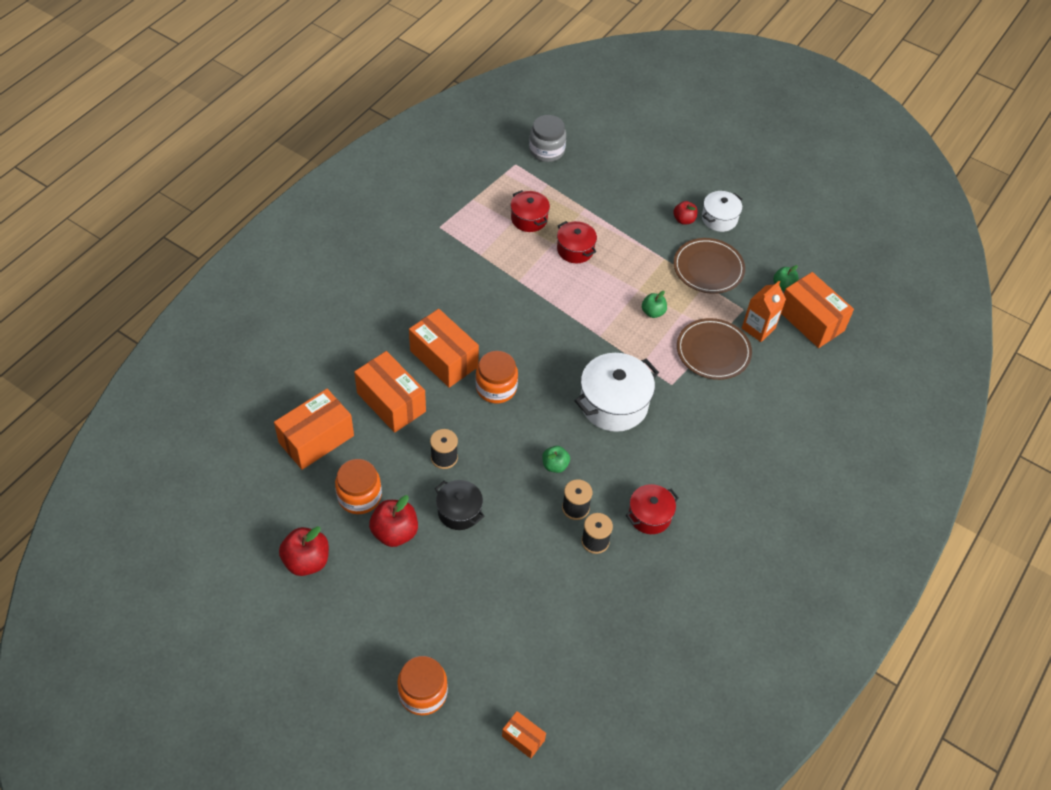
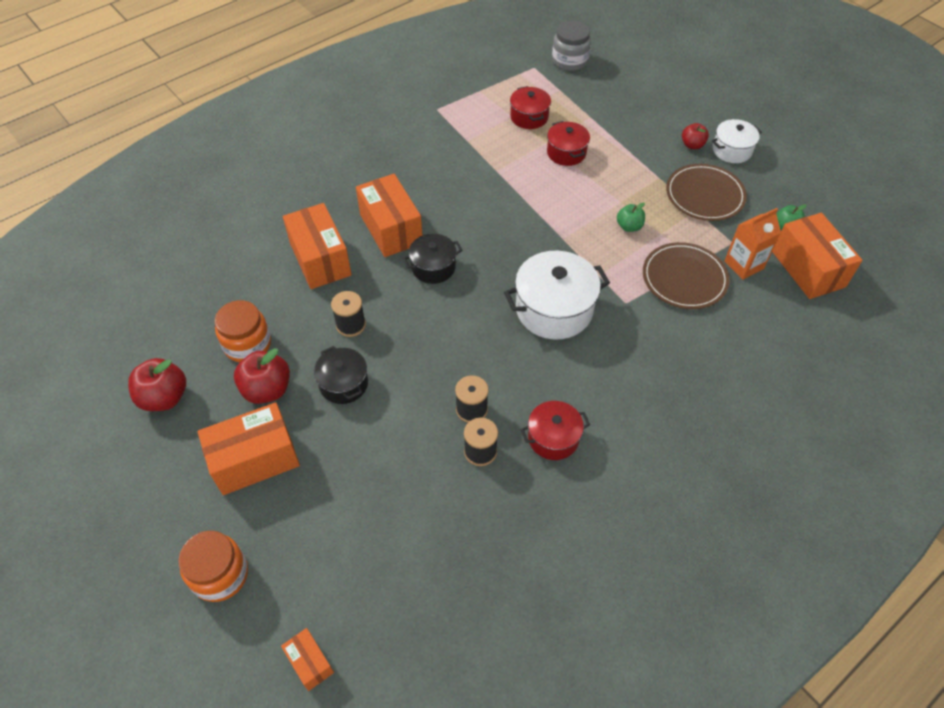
camera: 20 degrees right, 0 degrees up
orange box [274,389,354,470] -> orange box moved to [198,402,300,495]
orange jar [475,351,518,404] -> black pot [403,234,462,284]
green apple [542,446,570,473] -> none

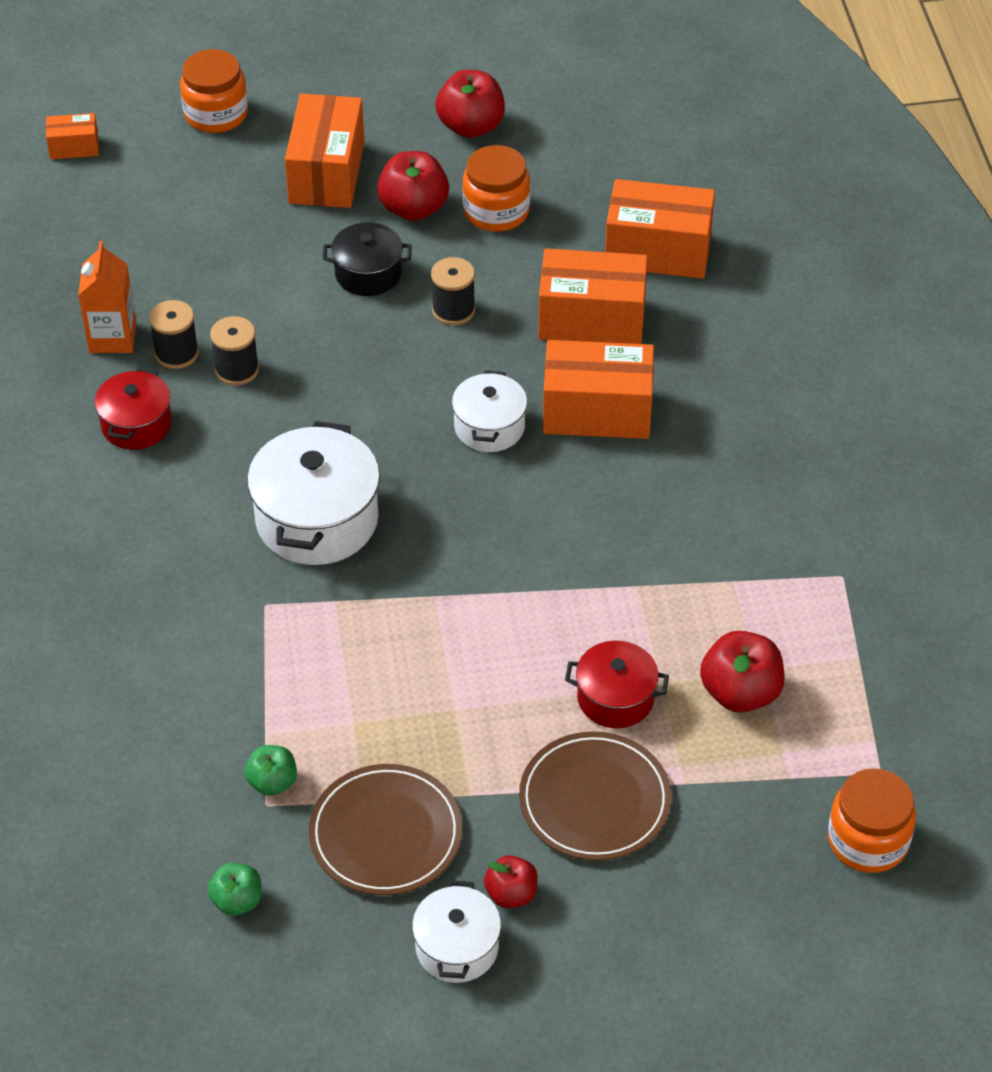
camera: 120 degrees right, 5 degrees down
black pot [403,234,462,284] -> white pot [452,370,527,452]
red pot [510,86,551,129] -> red apple [700,631,785,713]
grey jar [552,21,591,71] -> orange jar [828,768,916,873]
green apple [617,203,645,232] -> green apple moved to [244,745,297,796]
brown plate [643,242,730,309] -> brown plate moved to [519,731,671,861]
orange carton [724,208,781,280] -> orange carton moved to [78,241,136,353]
orange box [772,213,862,299] -> orange box moved to [605,179,715,279]

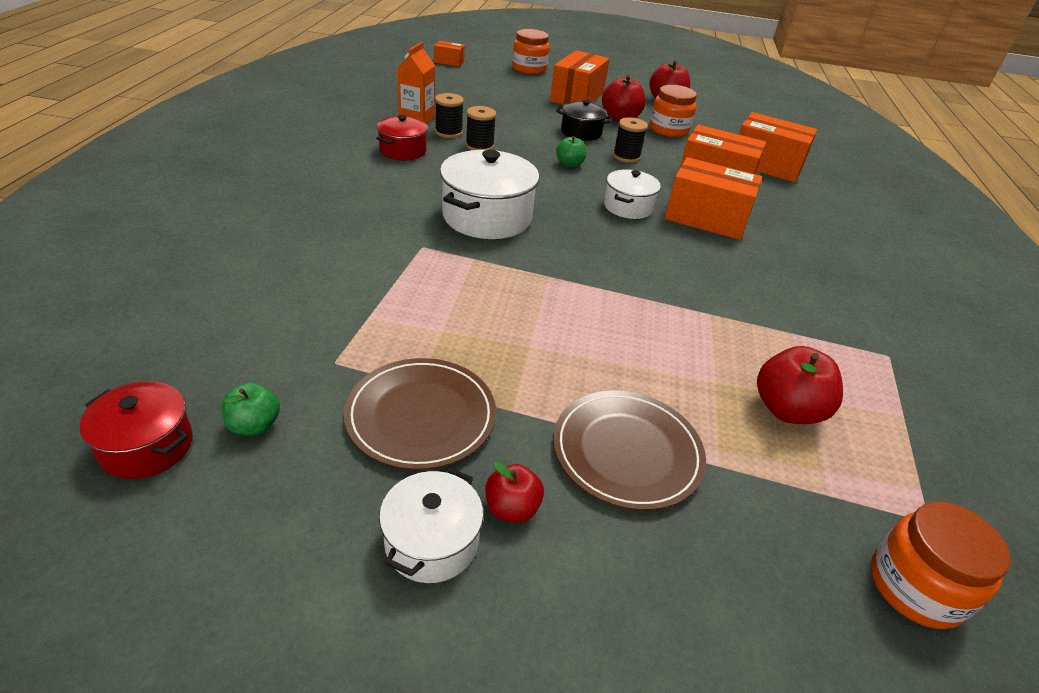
camera: 15 degrees right, 10 degrees down
green apple [244,745,297,796] -> green apple moved to [556,136,586,167]
red pot [565,641,669,728] -> red pot moved to [79,381,193,479]

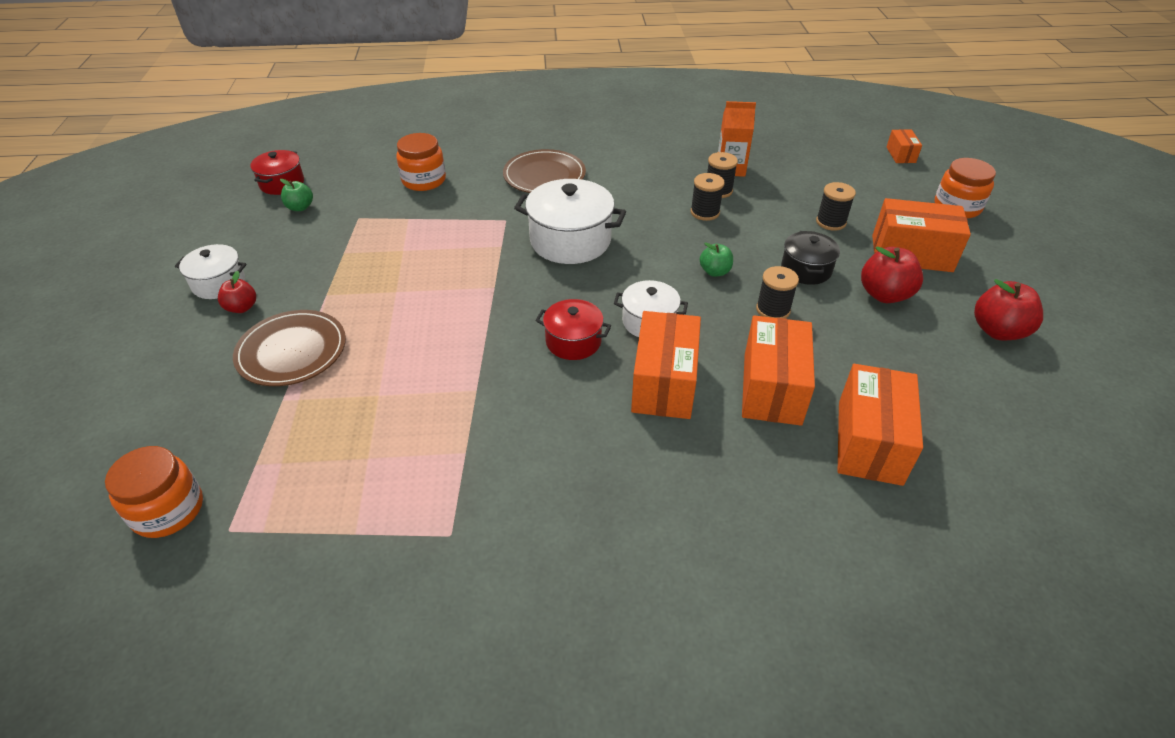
camera: 80 degrees right, 5 degrees up
brown plate [344,358,496,470] -> brown plate moved to [503,149,586,193]
red pot [376,115,428,160] -> red pot moved to [535,299,611,360]
orange jar [650,85,697,137] -> orange jar moved to [396,133,446,191]
red apple [757,346,843,424] -> none
none -> black spool [816,182,856,231]

